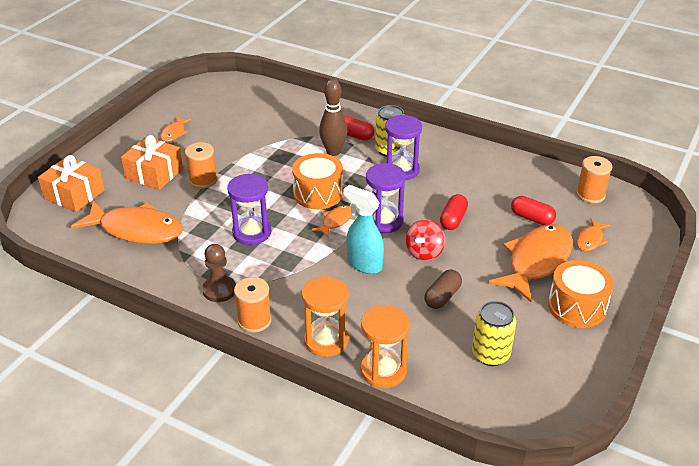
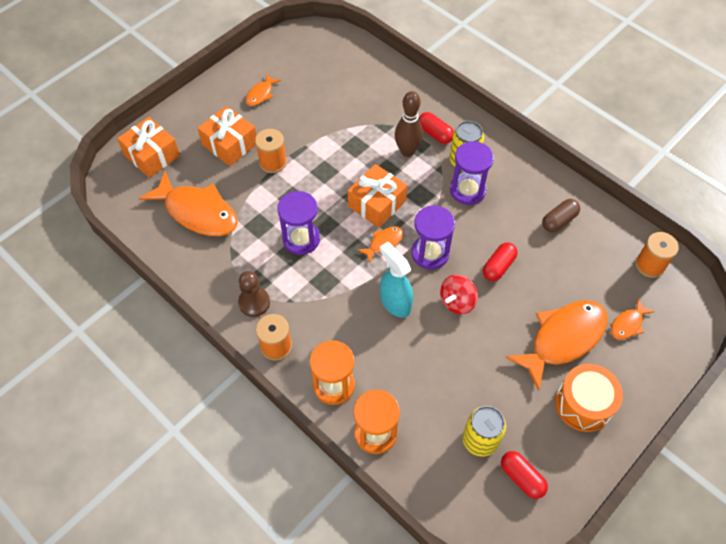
camera: 15 degrees right, 20 degrees up
orange drum [292,153,343,209] -> orange gift [348,164,407,228]
brown capsule [424,270,462,309] -> brown capsule moved to [542,199,580,232]
red capsule [511,196,556,225] -> red capsule moved to [501,451,548,499]

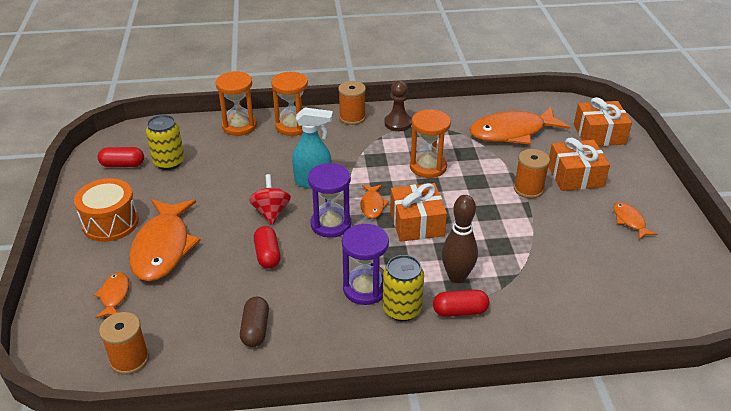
camera: 130 degrees right, 20 degrees down
purple hourglass [277,191,320,255] -> orange hourglass [410,109,451,178]

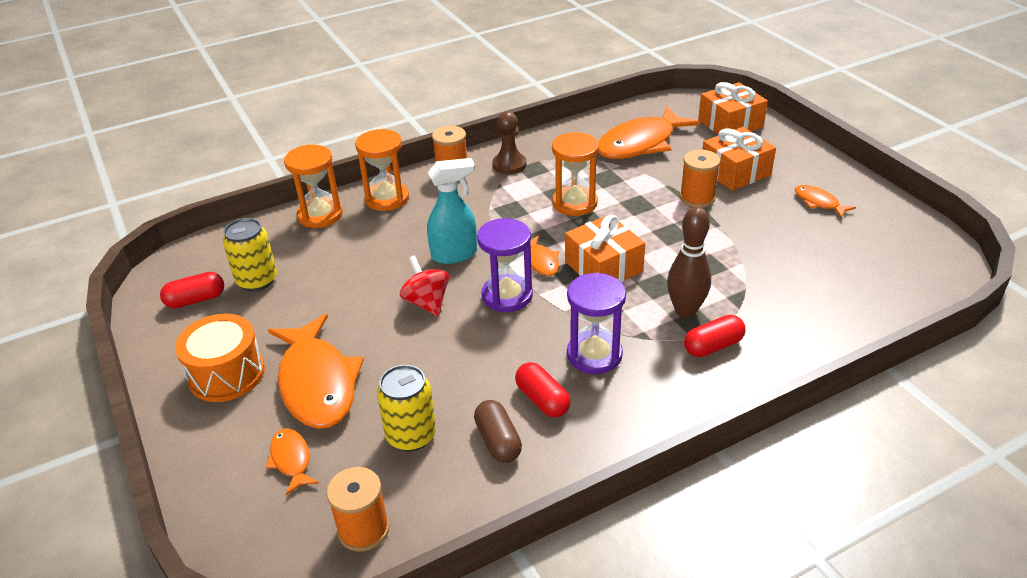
camera: 20 degrees left, 0 degrees up
red capsule [254,226,281,269] -> red capsule moved to [515,362,571,418]
yellow can [383,255,424,321] -> yellow can moved to [377,365,436,451]

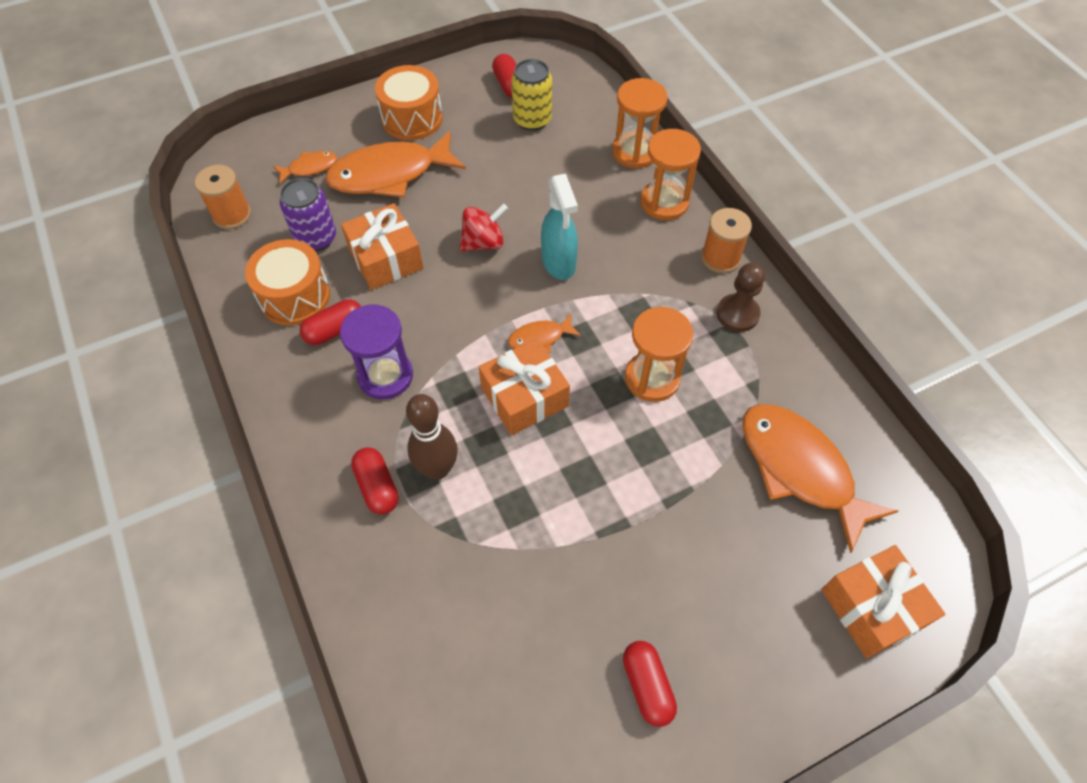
camera: 90 degrees right, 20 degrees up
yellow can [377,365,436,451] -> purple can [280,178,336,251]
brown capsule [474,400,522,463] -> orange drum [245,239,330,325]
purple hourglass [477,218,533,312] -> none
orange spool [680,150,720,208] -> none
orange gift [702,127,776,191] -> orange gift moved to [341,203,424,290]
orange fish [795,185,856,219] -> red capsule [623,641,677,727]

